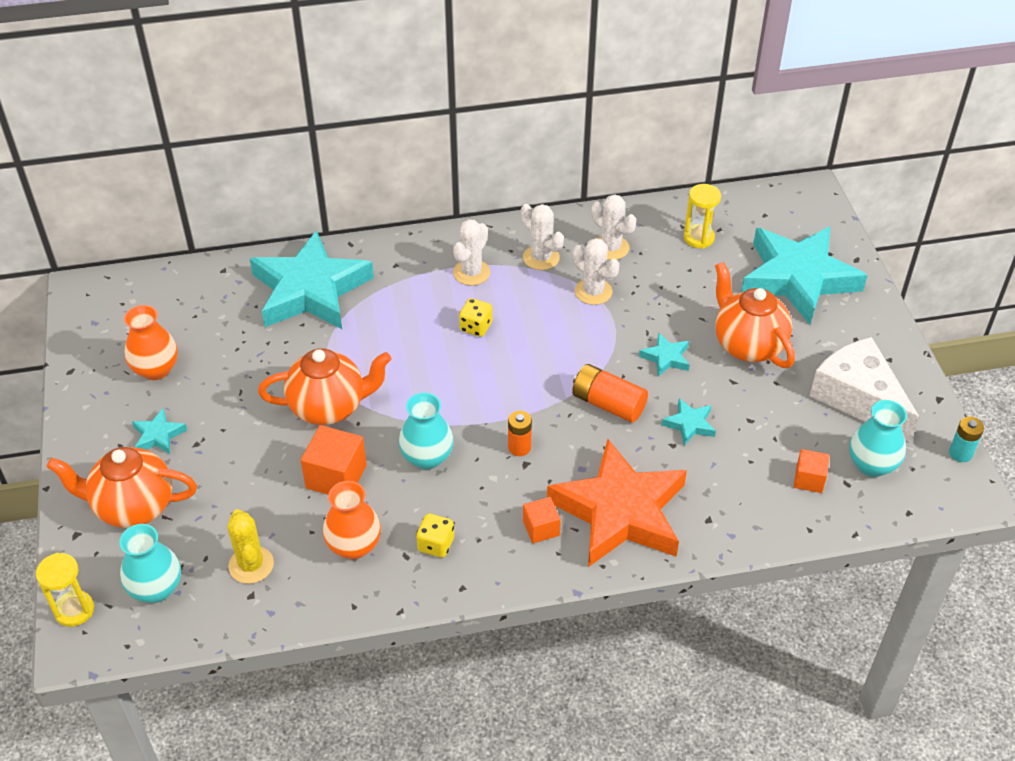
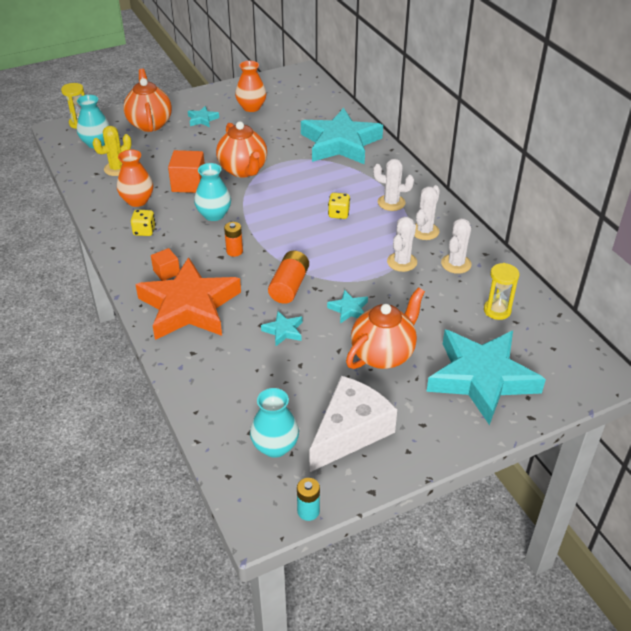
camera: 75 degrees right, 5 degrees down
orange cube [794,449,830,493] -> none

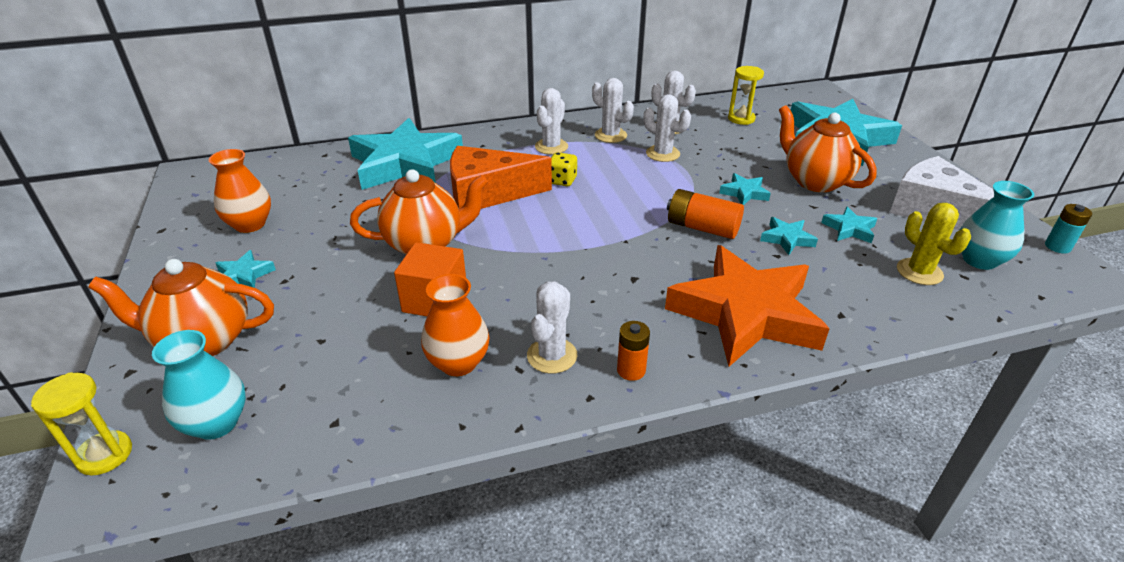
camera: 80 degrees left, 5 degrees down
yellow cactus [92,126,132,176] -> yellow cactus moved to [897,203,971,285]
yellow dice [131,210,156,236] -> white cactus [527,281,577,374]
orange cube [151,248,180,281] -> none
turquoise vase [194,163,231,221] -> none
orange battery [224,222,243,257] -> orange battery moved to [617,321,650,381]
none -> orange cheese [450,146,552,209]
none -> turquoise star [821,206,878,243]

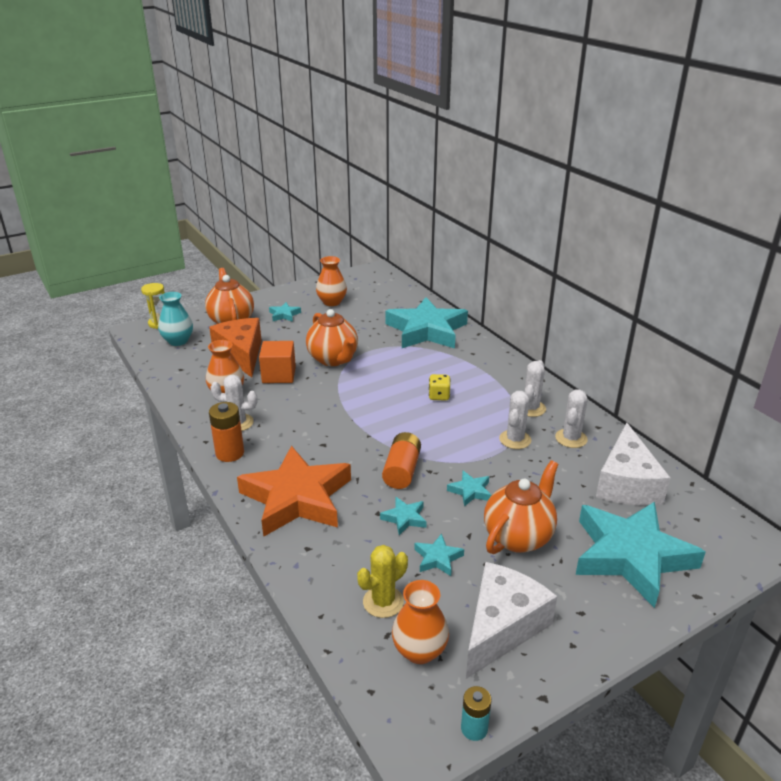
camera: 75 degrees right, 5 degrees down
orange cheese [450,146,552,209] -> orange cheese moved to [209,318,262,377]
white cactus [535,88,568,155] -> none
orange battery [617,321,650,381] -> orange battery [209,402,244,462], size x1.56
yellow hourglass [728,66,764,125] -> white cheese [596,423,671,505]
turquoise vase [960,181,1034,270] -> orange vase [392,580,449,664]

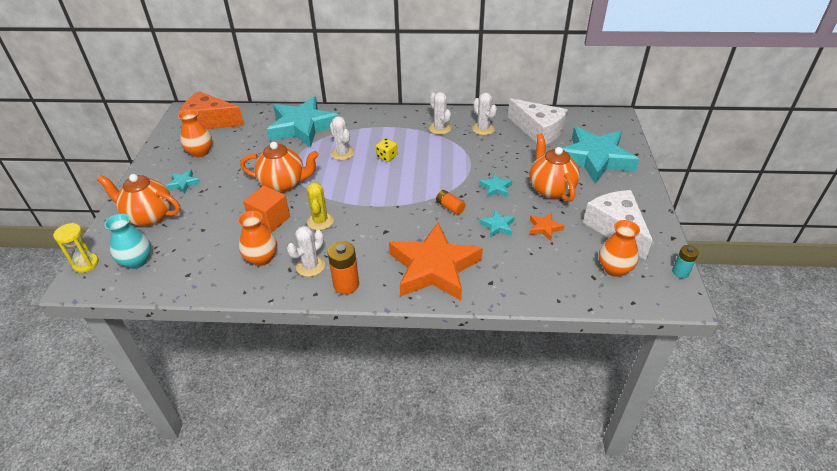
camera: 55 degrees left, 10 degrees up
orange cheese [209,318,262,377] -> orange cheese moved to [179,91,244,129]
yellow cactus [357,545,408,618] -> yellow cactus moved to [307,182,334,230]
orange battery [382,432,421,489] -> orange battery [436,190,466,215], size x0.64
turquoise star [414,533,464,576] -> orange star [530,213,565,241]
white cactus [499,391,531,449] -> white cactus moved to [330,116,354,160]

